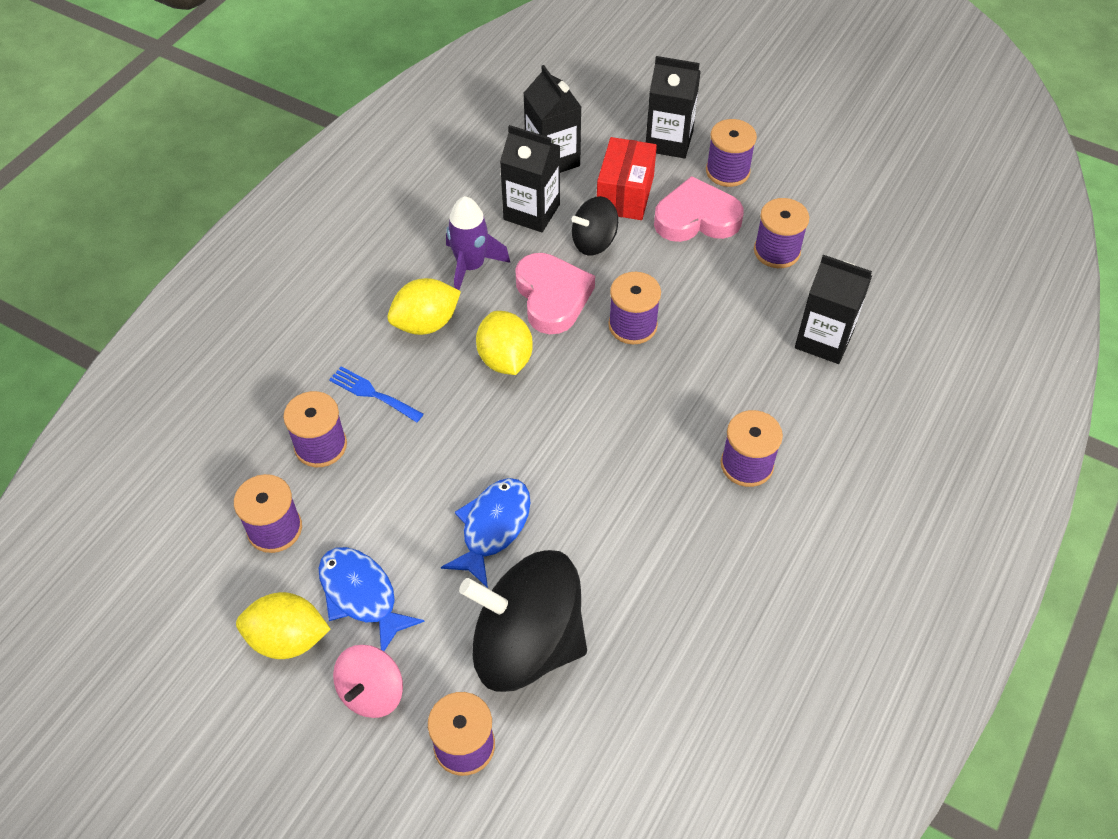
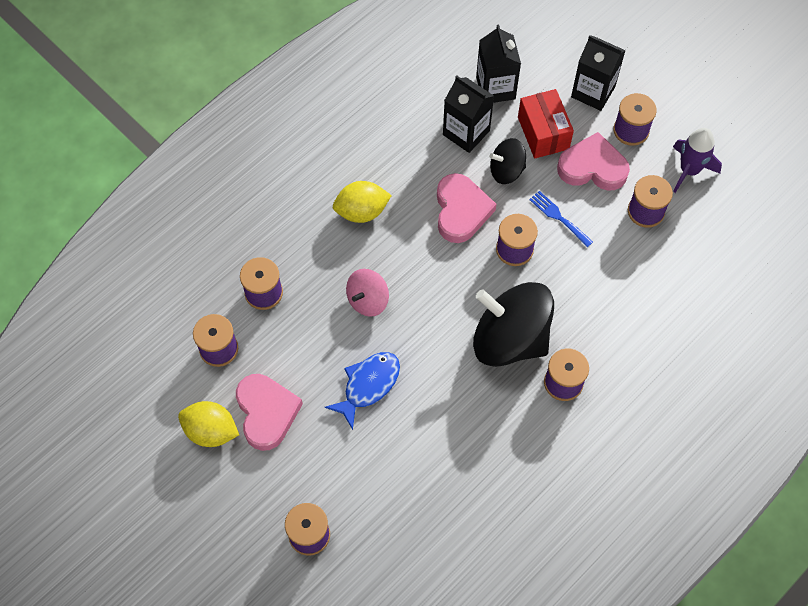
camera: 15 degrees right, 10 degrees up
blue fish [319,547,425,651] -> pink heart [236,374,303,451]
blue fork [329,366,424,422] -> blue fork moved to [529,191,593,247]
pink spinning top [333,645,403,718] -> pink spinning top moved to [346,269,389,317]
purple rocket [446,196,510,290] -> purple rocket moved to [673,128,722,193]
black spinning top [459,550,587,692] -> black spinning top moved to [473,282,554,367]
yellow lemon [476,311,533,375] -> none
red box [597,137,657,220] -> red box turned 45 degrees counterclockwise [518,89,574,158]
black carton [795,255,872,364] -> none

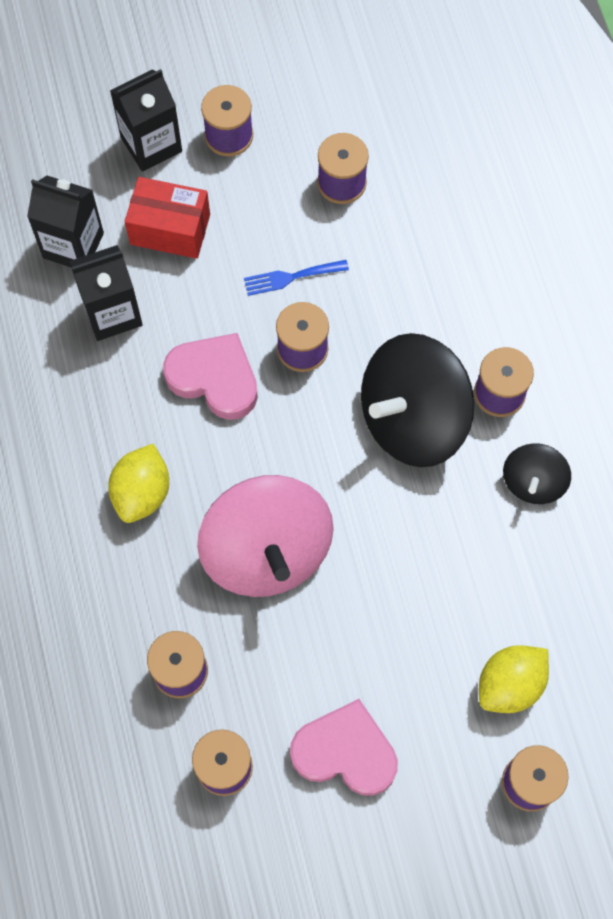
camera: 60 degrees left, 5 degrees up
yellow lemon [178,401,239,447] -> yellow lemon moved to [479,645,549,713]
blue fish [325,352,400,430] -> none
pink spinning top [346,269,389,317] -> pink spinning top [197,475,334,597], size x1.98
black spinning top [489,138,526,184] -> black spinning top moved to [503,443,571,504]
pink heart [557,132,630,191] -> none
purple rocket [673,128,722,193] -> none

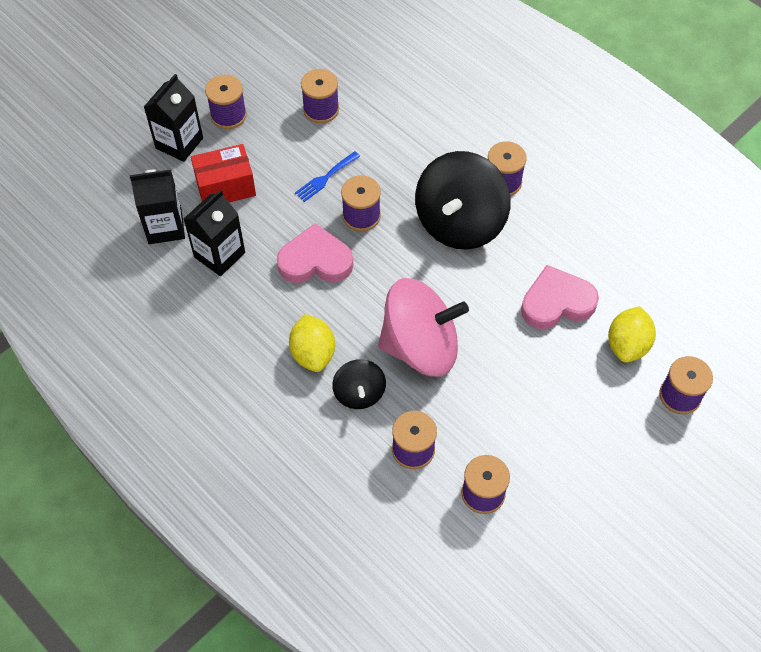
camera: 30 degrees left, 10 degrees down
pink spinning top [197,475,334,597] -> pink spinning top turned 45 degrees counterclockwise [378,278,469,377]
pink heart [290,699,398,796] -> pink heart moved to [521,265,599,329]
black spinning top [503,443,571,504] -> black spinning top moved to [332,359,386,409]

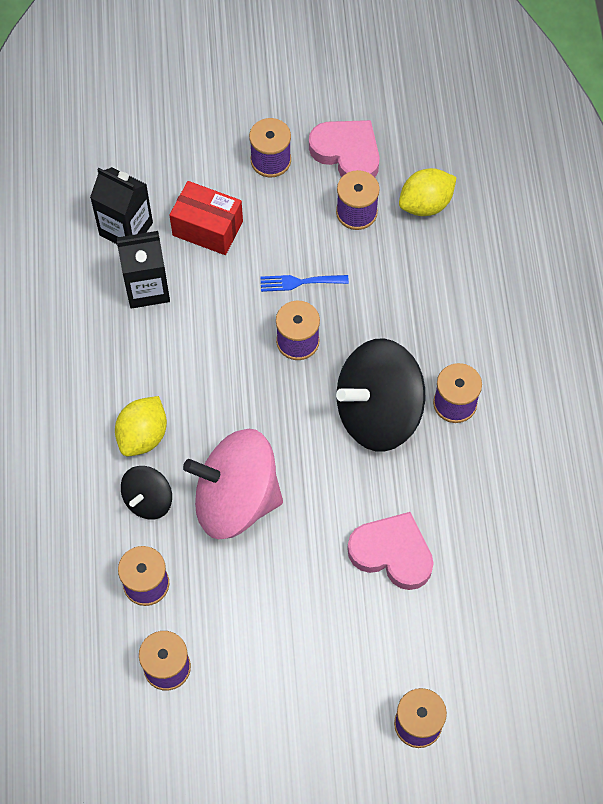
camera: 40 degrees right, 5 degrees up
black carton [144,74,203,162] -> none
pink heart [277,223,353,283] -> pink heart moved to [309,120,380,177]
pink spinning top [378,278,469,377] -> pink spinning top turned 150 degrees clockwise [183,429,283,539]
yellow lemon [608,306,656,363] -> yellow lemon moved to [399,168,457,216]

